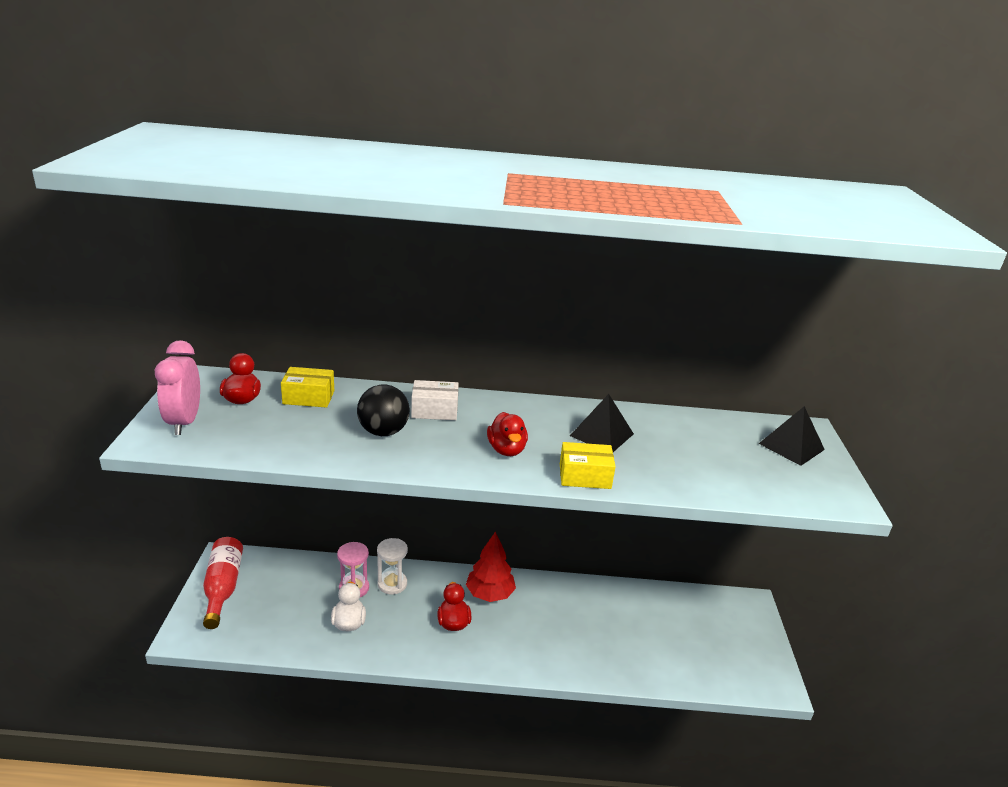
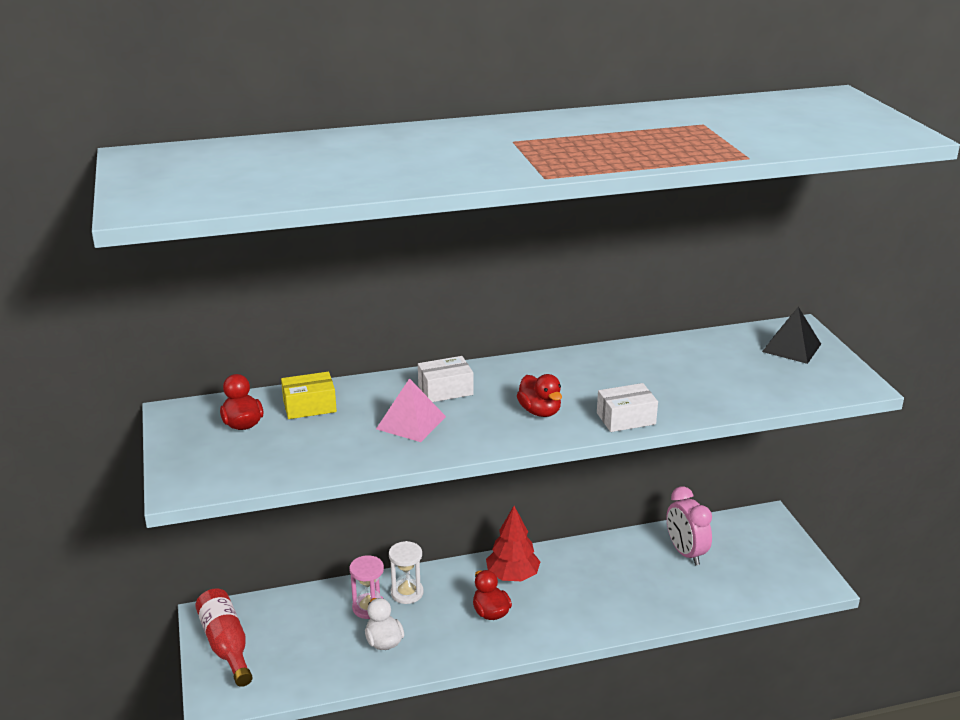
camera: 15 degrees left, 0 degrees up
pink clock [155,340,200,435] -> pink clock moved to [667,486,712,565]
black ball [357,385,410,436] -> pink pyramid [376,378,446,442]
yellow box [560,442,616,489] -> white box [597,383,658,432]
black pyramid [570,394,634,452] -> none

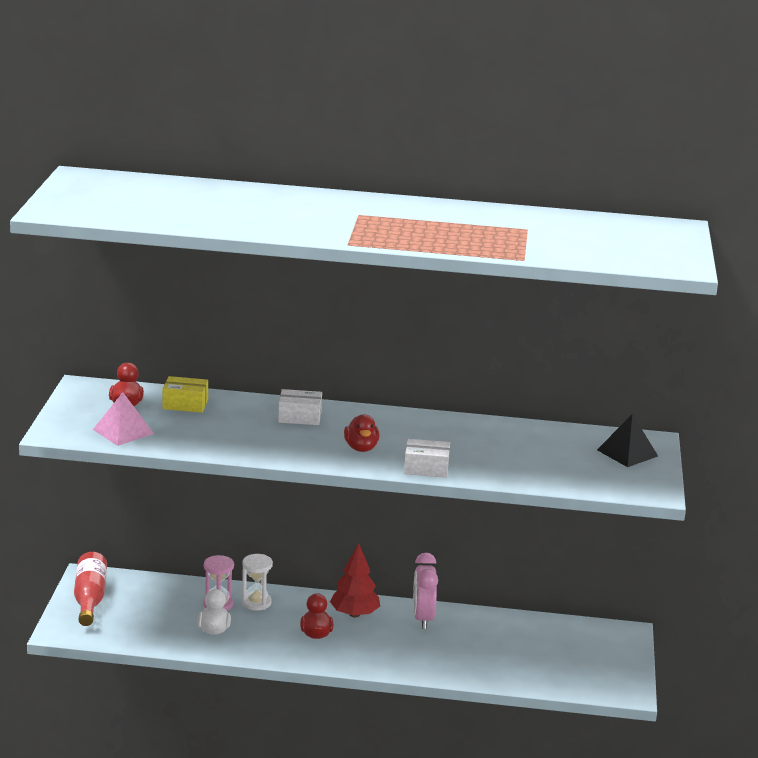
camera: 20 degrees right, 5 degrees down
pink pyramid [376,378,446,442] -> pink pyramid moved to [93,392,154,446]
pink clock [667,486,712,565] -> pink clock moved to [413,553,438,629]

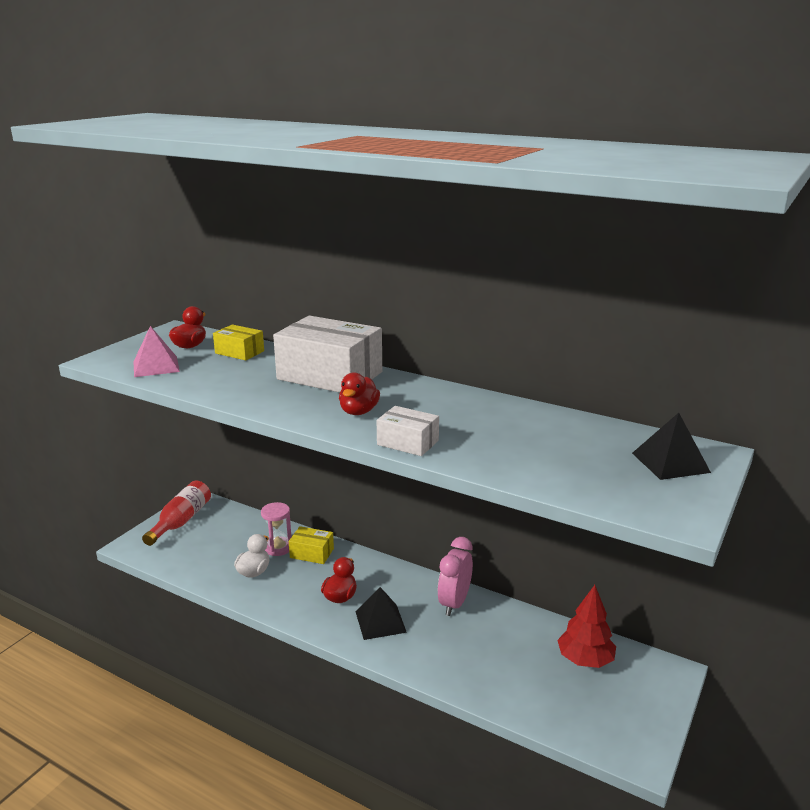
camera: 25 degrees right, 0 degrees up
white hourglass [242,554,273,611] -> yellow box [289,526,334,564]
white box [278,389,322,425] -> white box [273,316,382,393], size x2.03
red tree [330,543,380,617] -> red tree moved to [557,585,616,668]
none -> black pyramid [355,587,407,640]

